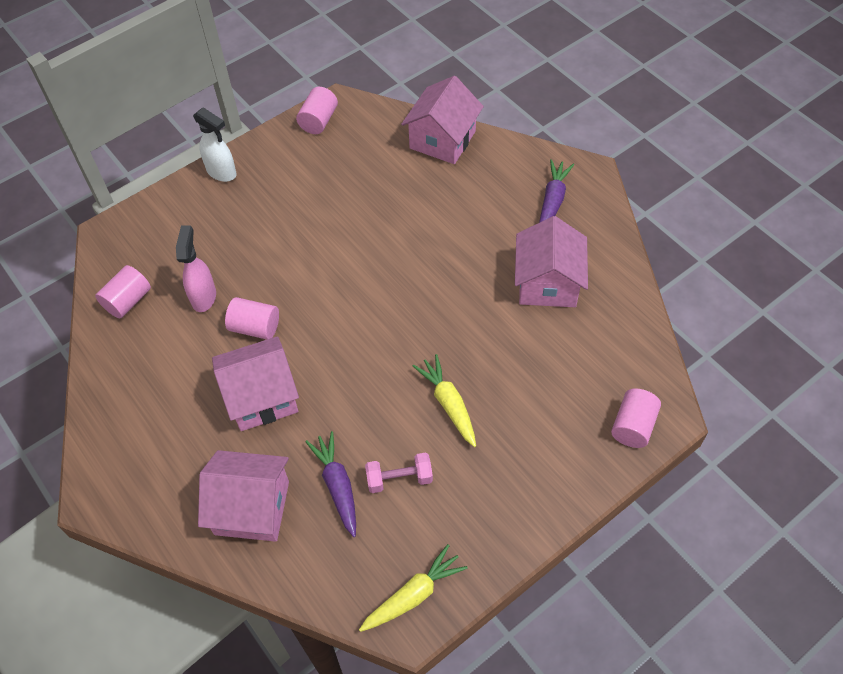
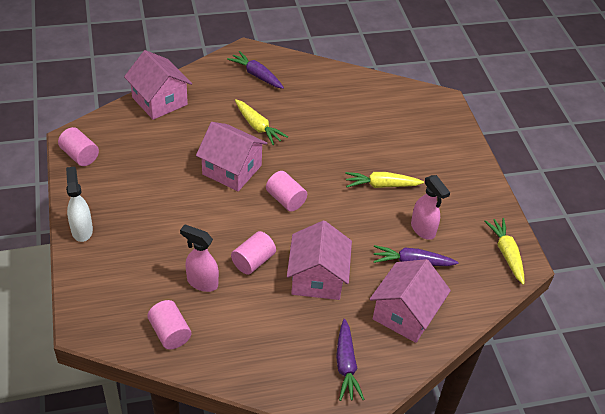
camera: 70 degrees left, 10 degrees down
white spray bottle [193,107,236,182] -> white spray bottle turned 75 degrees counterclockwise [66,167,93,242]
pink dumbbell [365,453,433,493] -> pink spray bottle [411,175,450,240]
pink house [515,216,588,307] -> pink house moved to [196,122,268,191]
pink cylinder [611,388,661,448] -> pink cylinder moved to [266,171,307,212]
none -> yellow carrot [235,99,288,145]
none -> purple carrot [336,319,365,401]

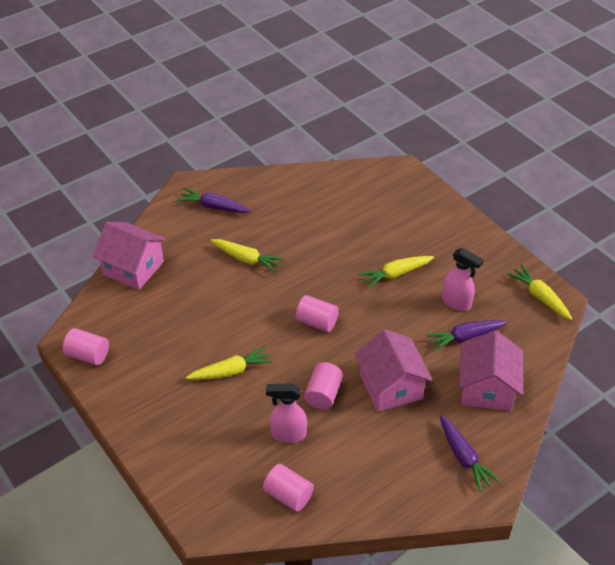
camera: 20 degrees left, 0 degrees up
white spray bottle [66,167,93,242] -> none
pink house [196,122,268,191] -> none
none -> yellow carrot [186,346,273,380]

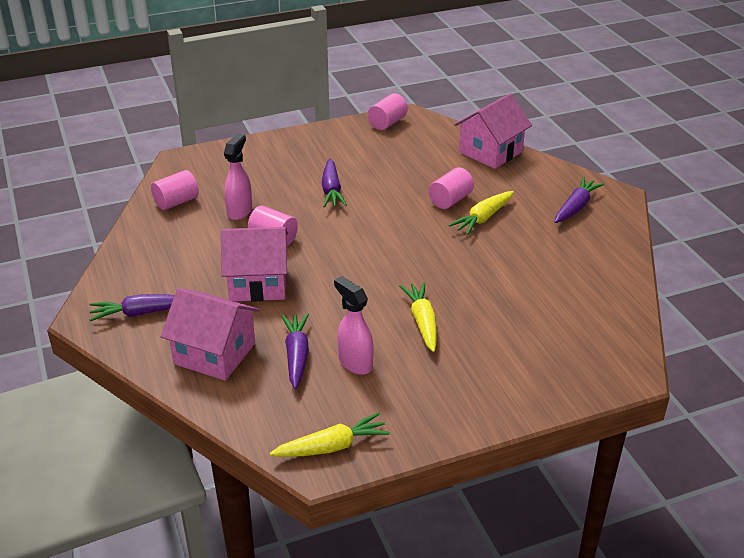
camera: 105 degrees right, 10 degrees down
yellow carrot [186,346,273,380] -> purple carrot [322,158,347,208]
pink cylinder [296,295,339,332] -> pink cylinder moved to [428,167,474,209]
pink spray bottle [442,248,484,311] -> pink spray bottle turned 90 degrees clockwise [334,276,373,375]

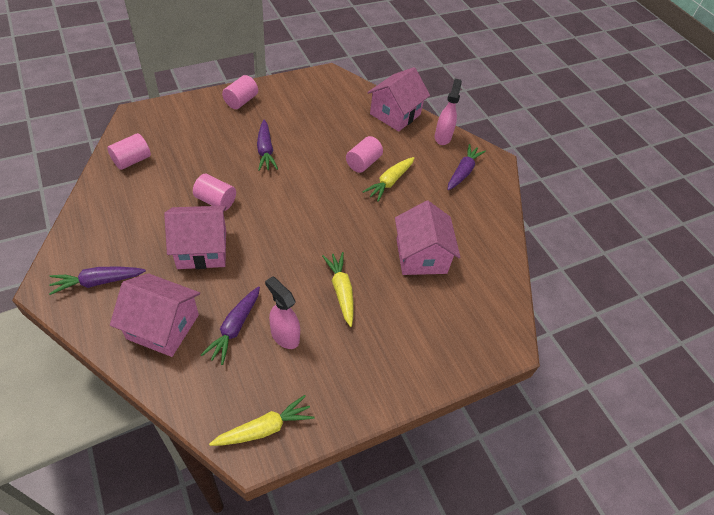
camera: 10 degrees left, 15 degrees up
pink spray bottle [224,134,252,220] -> pink spray bottle moved to [435,79,462,145]
purple carrot [281,313,309,389] -> purple carrot turned 150 degrees counterclockwise [201,286,260,365]
pink cylinder [368,93,408,130] -> pink cylinder moved to [222,75,258,109]
none -> pink house [395,201,461,275]

